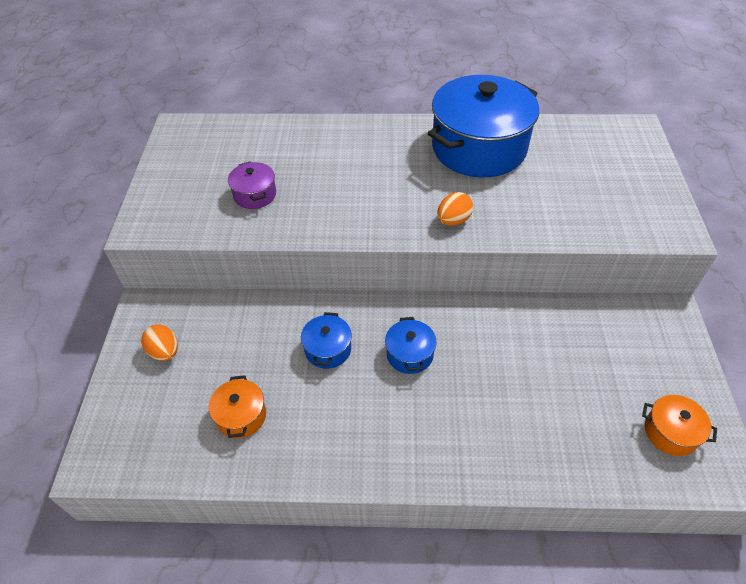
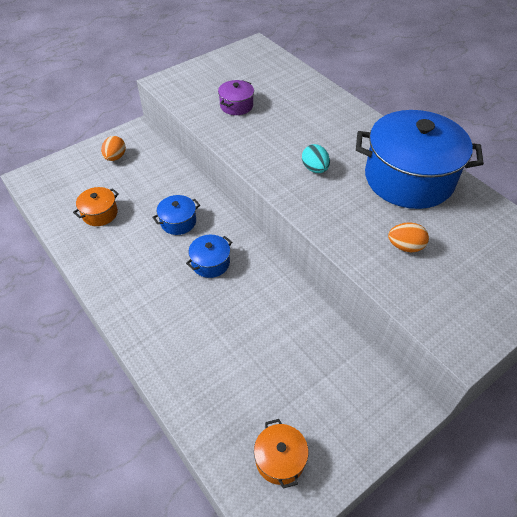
camera: 50 degrees right, 0 degrees up
orange egg [437,192,473,226] -> orange egg moved to [388,222,429,252]
none -> turquoise egg [302,144,330,173]

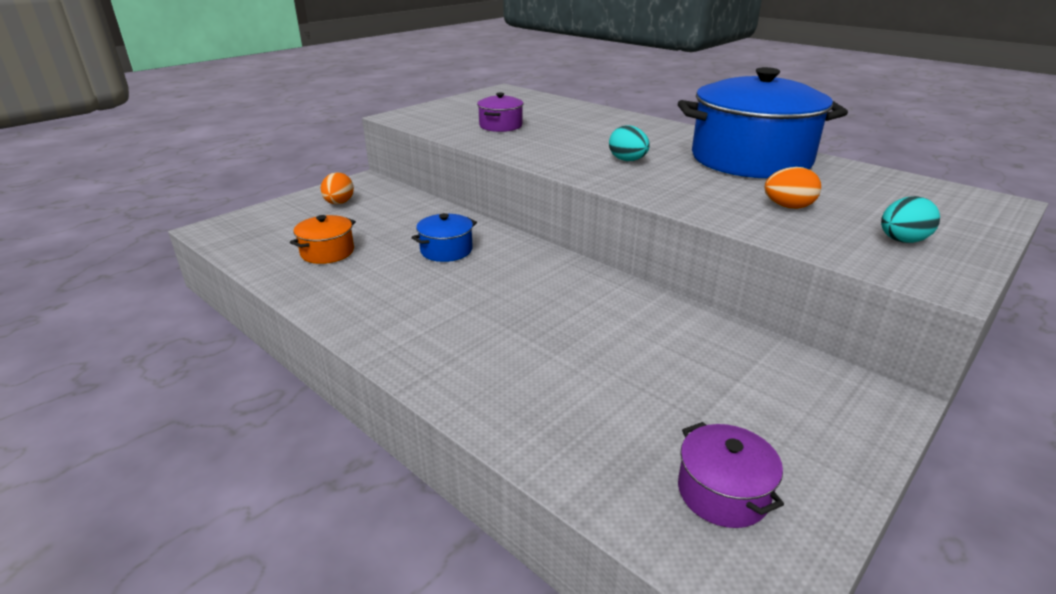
camera: 10 degrees left, 20 degrees down
blue pot [186,235,232,278] -> none
orange pot [254,419,309,489] -> purple pot [678,422,784,528]
none -> turquoise egg [881,196,940,243]

